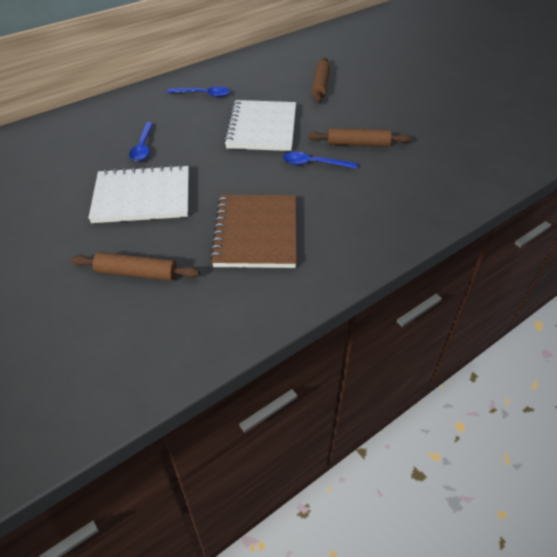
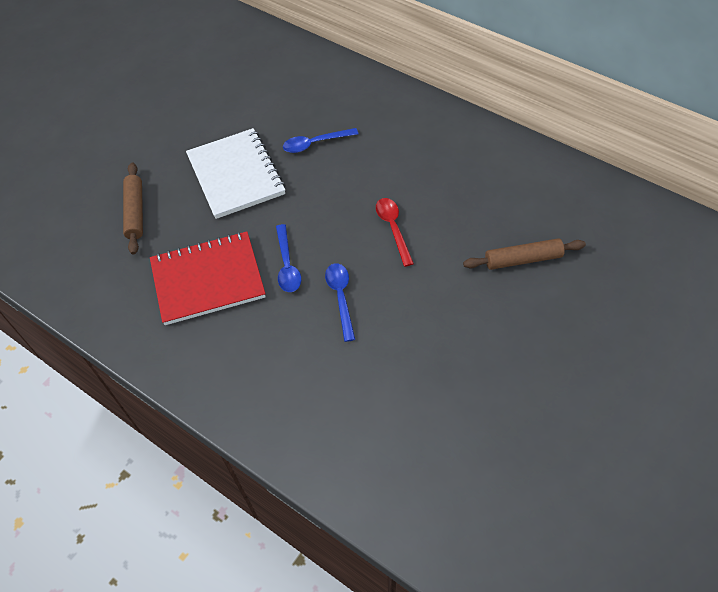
camera: 75 degrees right, 10 degrees up
blue spoon [167,87,230,97] -> blue spoon moved to [276,224,301,292]
brown notebook [210,195,297,268] -> red notebook [150,231,266,325]
white notebook [224,100,296,151] -> red spoon [376,198,414,267]
brown rolling pin [308,128,411,146] -> none

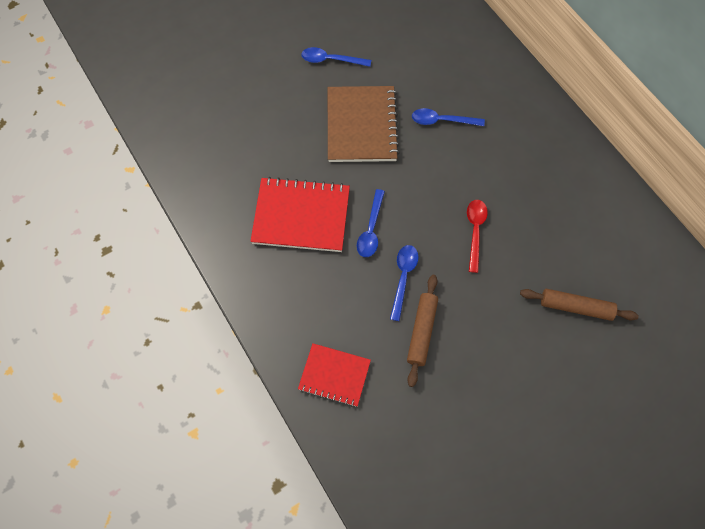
camera: 20 degrees right, 10 degrees up
brown rolling pin [123,162,143,255] -> brown rolling pin moved to [407,275,438,387]
white notebook [186,128,285,219] -> brown notebook [328,86,400,162]
none -> red notebook [298,343,371,407]
none -> blue spoon [302,47,371,67]

